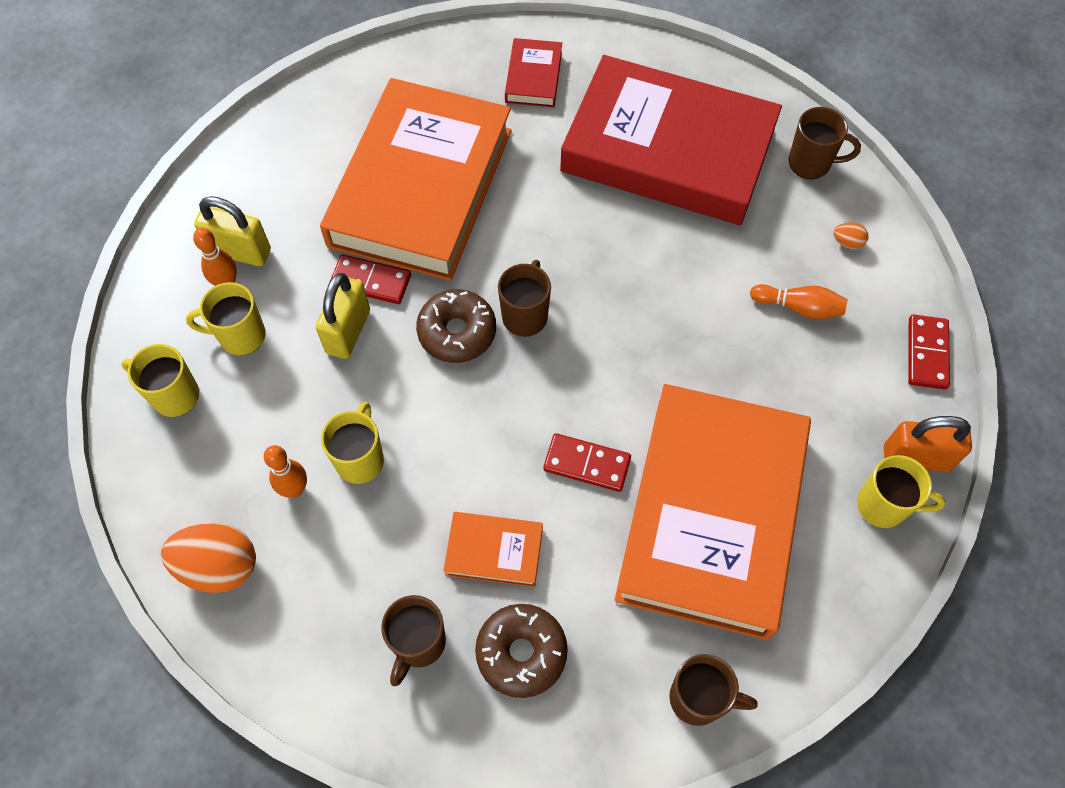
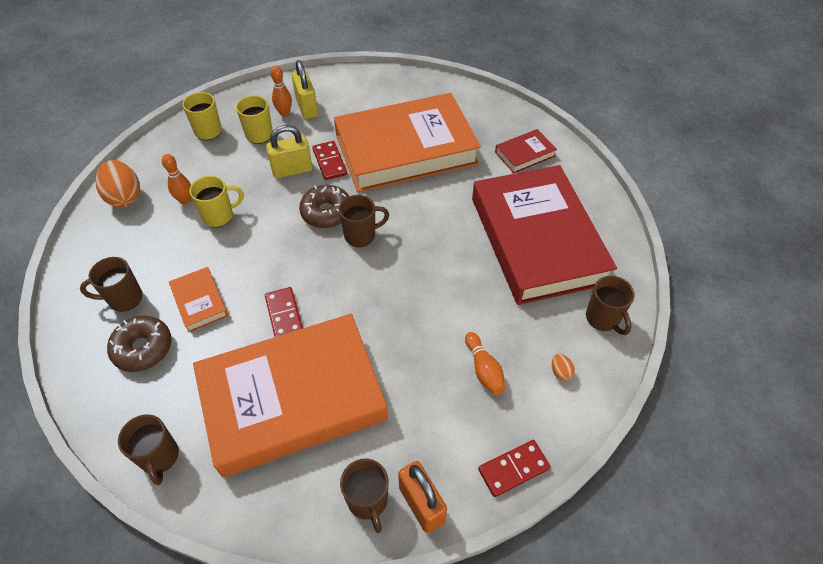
camera: 55 degrees right, 10 degrees down
yellow mug [857,455,946,528] -> brown mug [340,459,388,533]

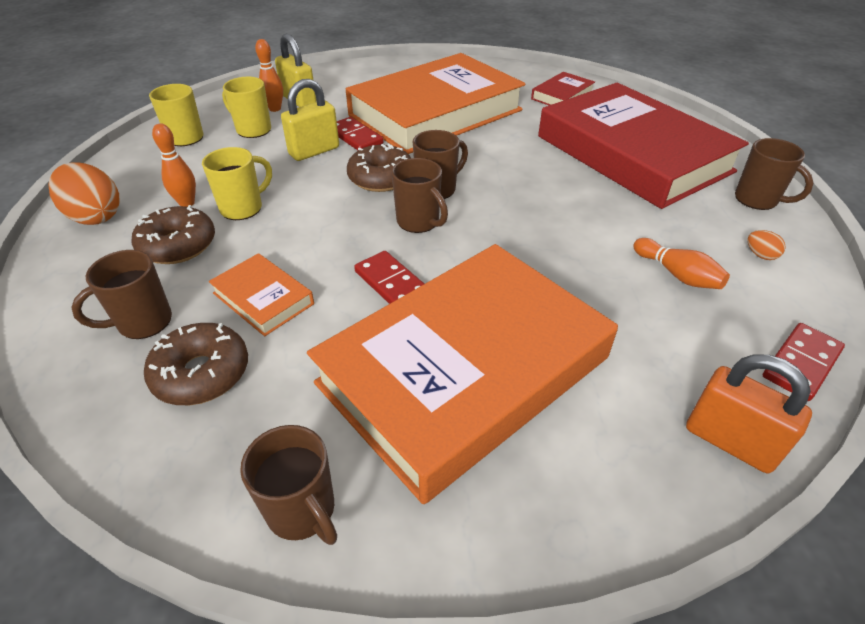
camera: 20 degrees left, 10 degrees down
brown mug [340,459,388,533] -> brown mug moved to [391,158,448,233]
none -> brown donut [131,205,215,264]

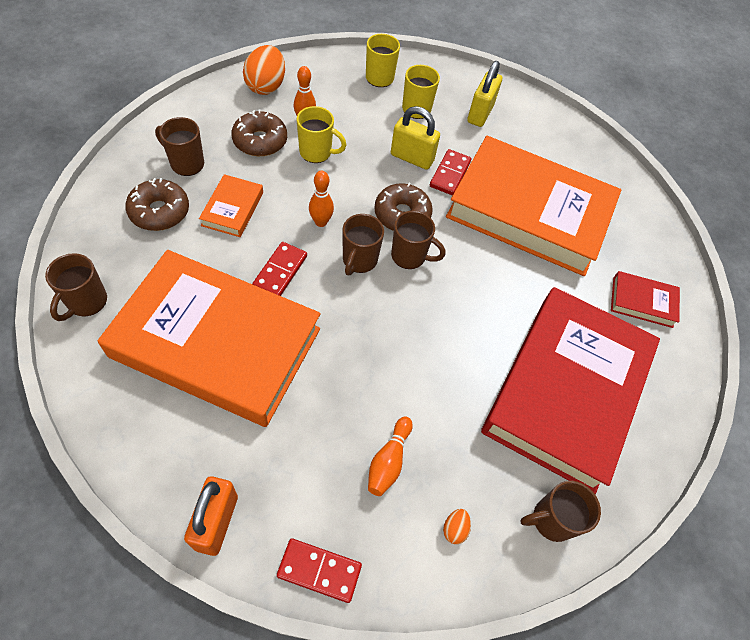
camera: 55 degrees right, 15 degrees up
orange bowling pin [255,39,283,112] -> orange bowling pin moved to [309,171,334,227]
brown mug [735,138,813,210] -> brown mug turned 60 degrees clockwise [520,481,601,542]

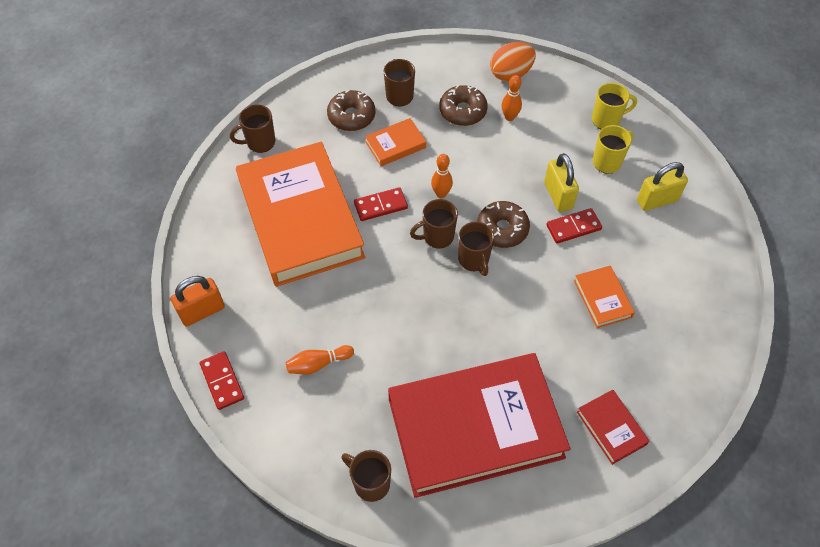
camera: 55 degrees right, 0 degrees up
yellow mug [297,106,346,163] -> none
orange egg [443,509,471,544] -> none
orange book [446,136,621,276] -> orange book [574,265,635,328], size x0.40

